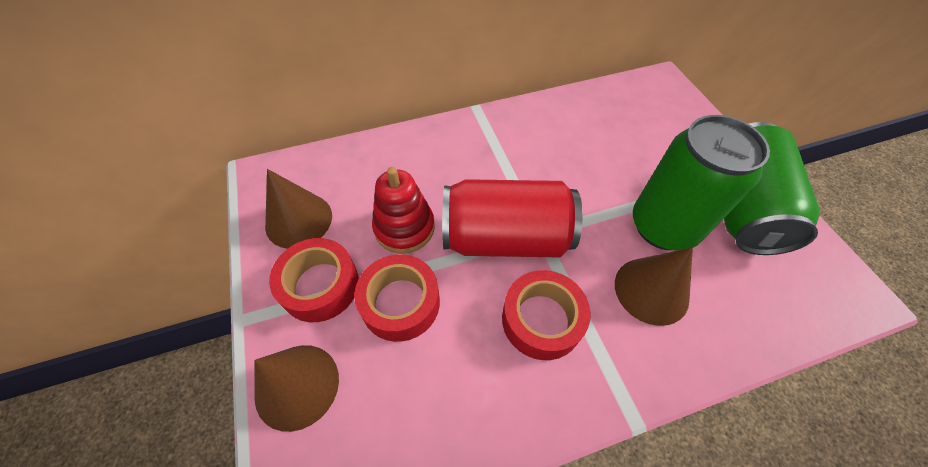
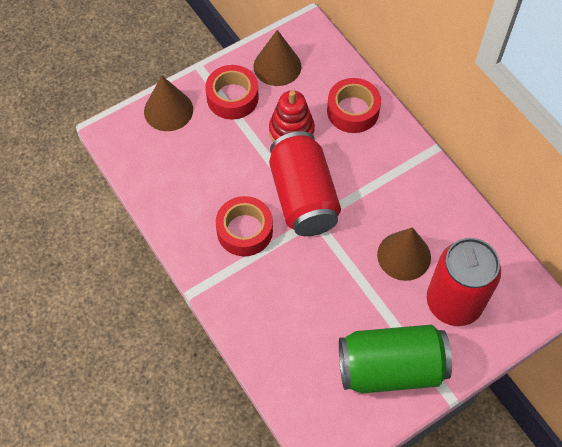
camera: 75 degrees right, 5 degrees up
red tape [354,254,440,342] -> red tape moved to [327,78,381,133]
brown cone [615,247,693,326] -> brown cone moved to [377,227,431,281]
green can [633,115,770,250] -> none
none -> red can [427,238,501,326]

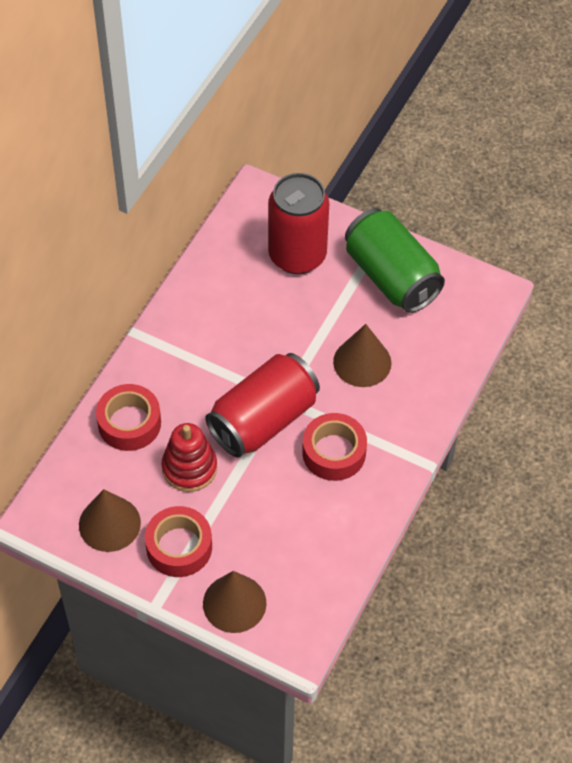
camera: 120 degrees left, 5 degrees down
brown cone [377,227,431,281] -> brown cone moved to [333,324,392,387]

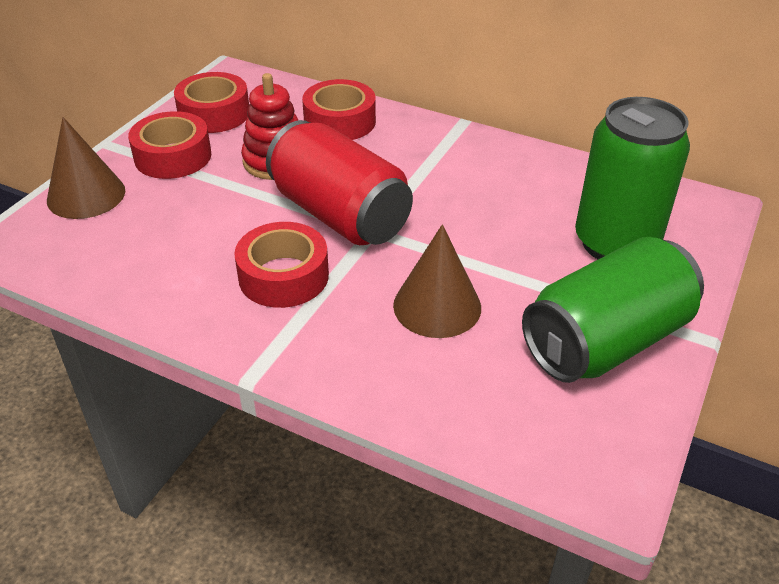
camera: 90 degrees right, 15 degrees down
brown cone [79,489,141,552] -> red tape [174,72,249,133]
red can [268,173,329,274] -> green can [575,97,690,259]

